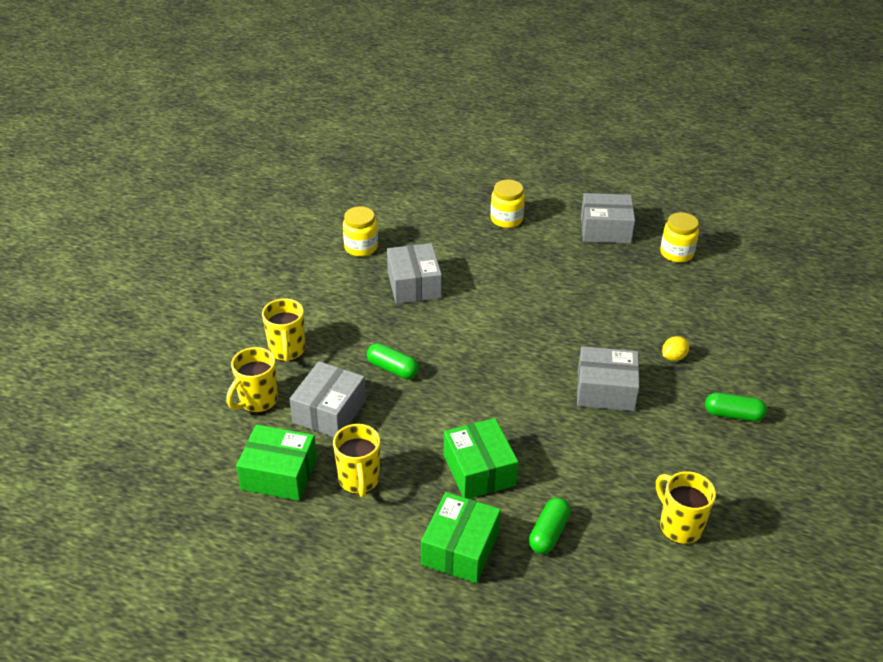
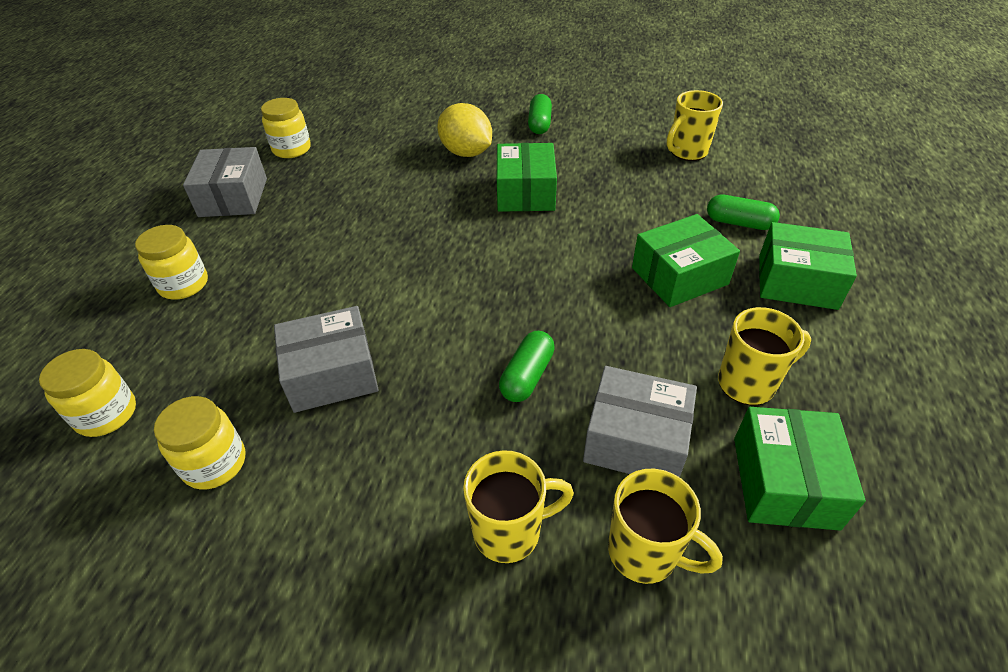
camera: 95 degrees left, 5 degrees up
grey box [577,346,639,411] -> green box [497,143,557,212]
yellow lemon [662,336,689,361] -> yellow lemon [437,103,492,157], size x1.95
none -> yellow jar [39,349,136,437]

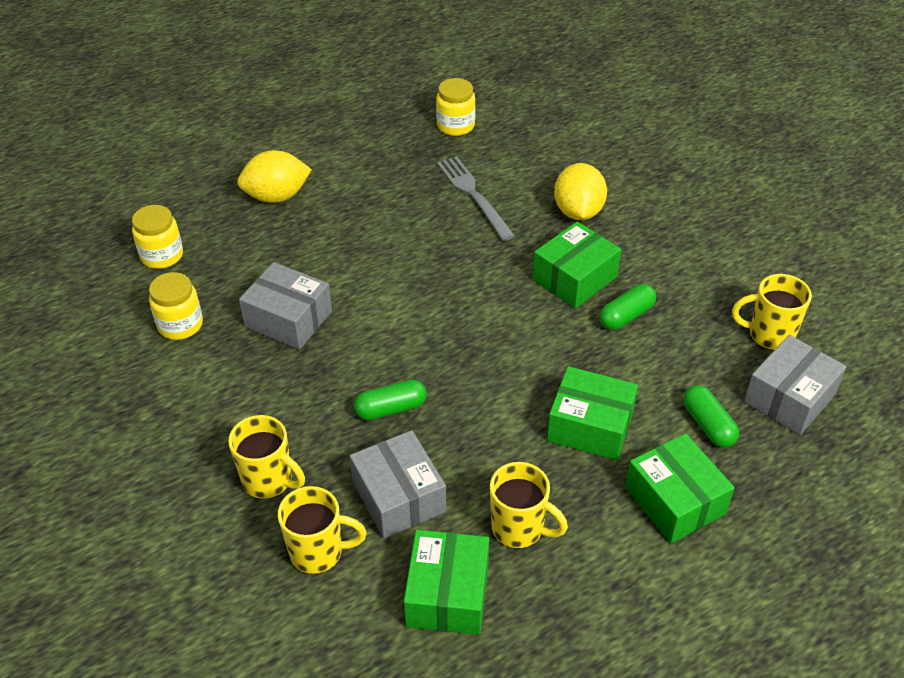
camera: 45 degrees right, 0 degrees up
yellow jar [135,225,208,299] -> yellow lemon [237,150,312,203]
grey box [183,147,267,217] -> grey box moved to [744,335,846,435]
green capsule [528,94,552,134] -> green capsule moved to [600,284,656,330]
yellow mug [608,469,723,584] -> yellow mug turned 75 degrees counterclockwise [278,486,367,574]
green box [734,407,866,531] -> green box turned 45 degrees counterclockwise [404,530,489,635]
none -> grey fork [437,156,515,241]

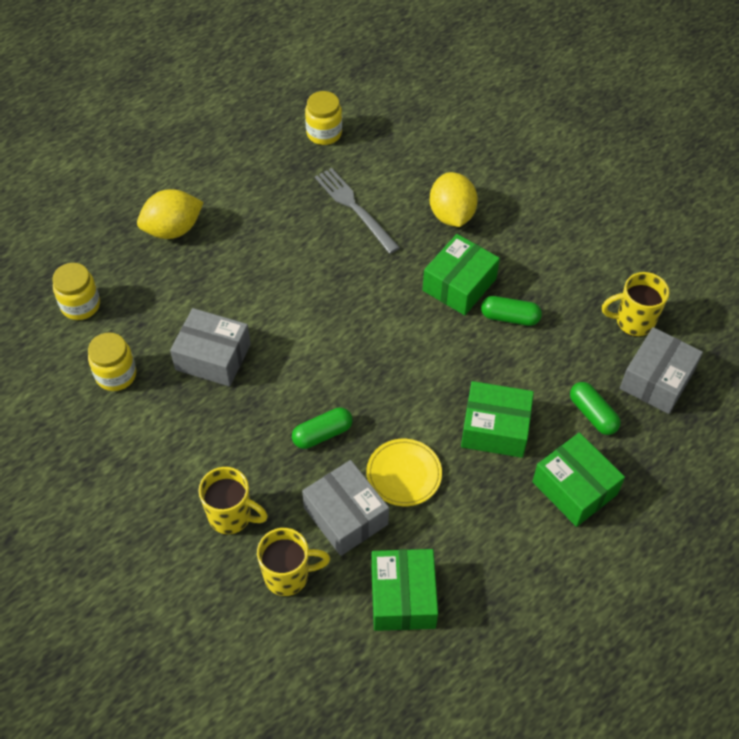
camera: 10 degrees left, 10 degrees up
yellow mug [490,462,568,549] -> none
green capsule [600,284,656,330] -> green capsule turned 60 degrees clockwise [481,296,542,326]
none -> yellow plate [367,439,442,506]

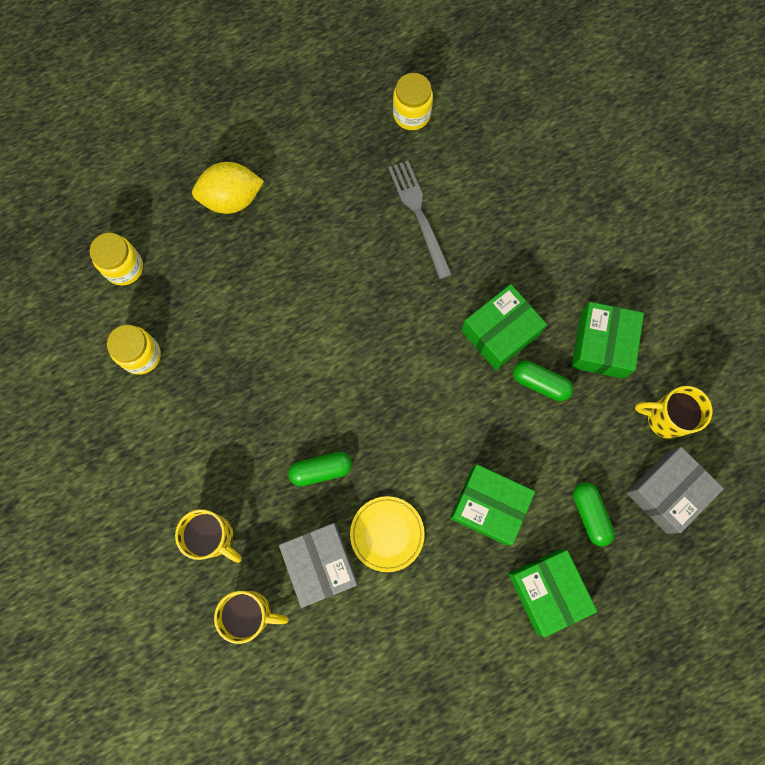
camera: 15 degrees right, 20 degrees up
grey box [170,308,251,387] -> none
green box [371,549,438,631] -> green box moved to [571,302,644,379]
yellow lemon [430,172,478,227] -> none

